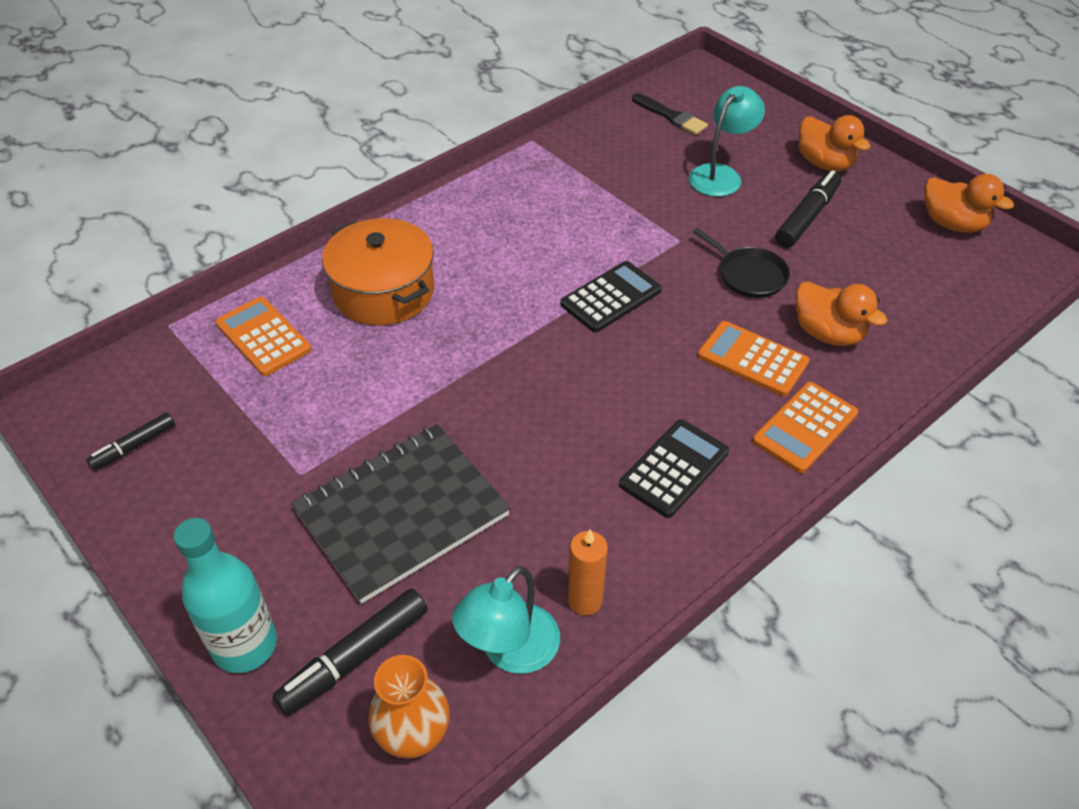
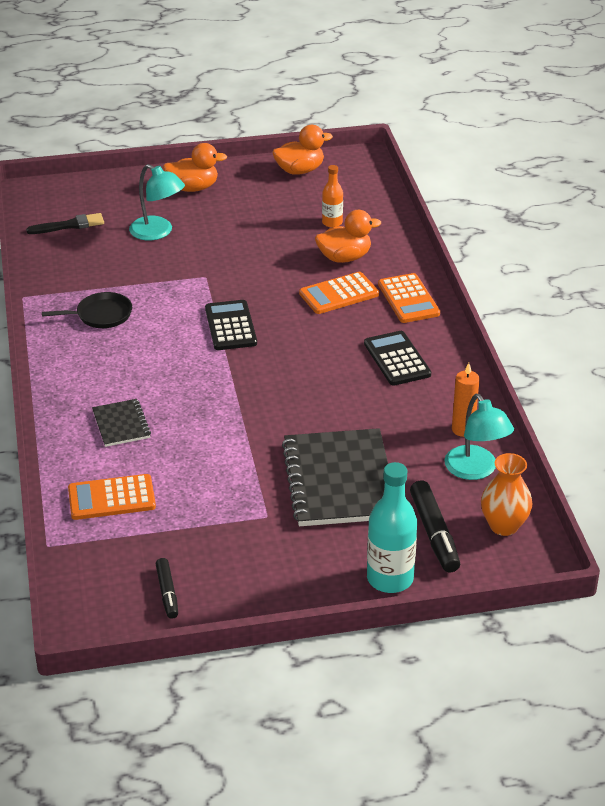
camera: 60 degrees left, 10 degrees down
orange pot [322,218,434,325] -> black notebook [92,399,151,447]
turquoise lamp [688,86,765,197] -> turquoise lamp turned 150 degrees clockwise [129,164,185,240]
black pan [693,228,790,298] -> black pan moved to [42,292,132,328]
black marker [775,170,841,248] -> none
none -> orange bottle [322,165,343,228]

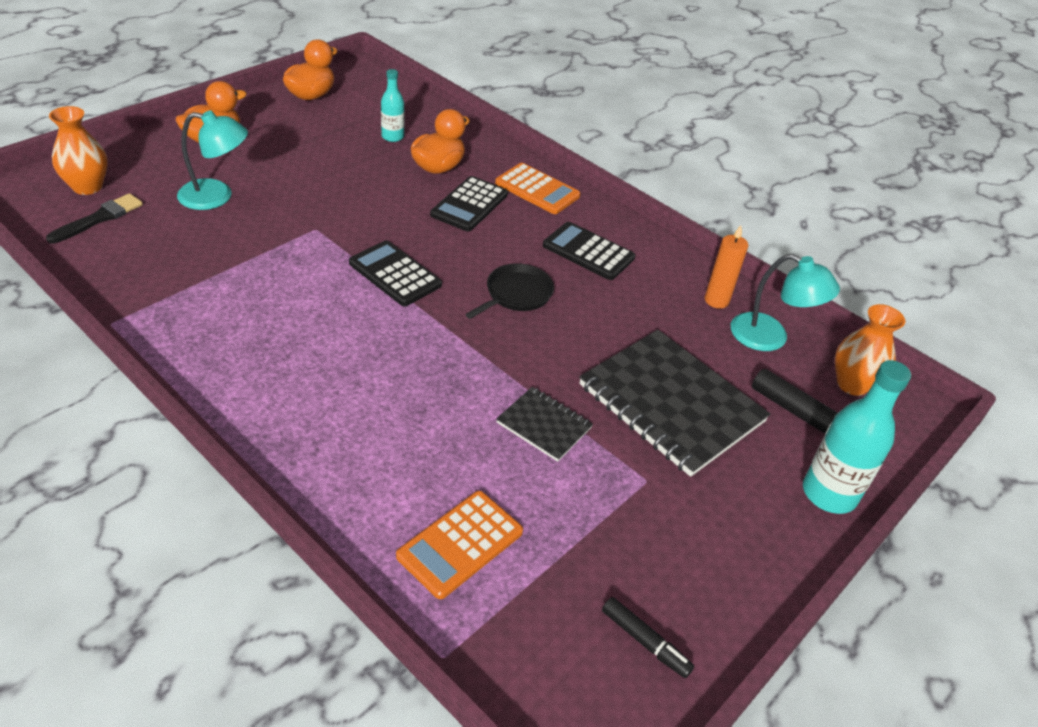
camera: 40 degrees left, 5 degrees up
black pan [42,292,132,328] -> black pan moved to [465,263,554,319]
black notebook [92,399,151,447] -> black notebook moved to [496,387,593,462]
orange calculator [299,272,379,314] -> black calculator [430,176,508,232]
orange bottle [322,165,343,228] -> turquoise bottle [381,69,404,142]
none -> orange vase [49,106,108,195]

